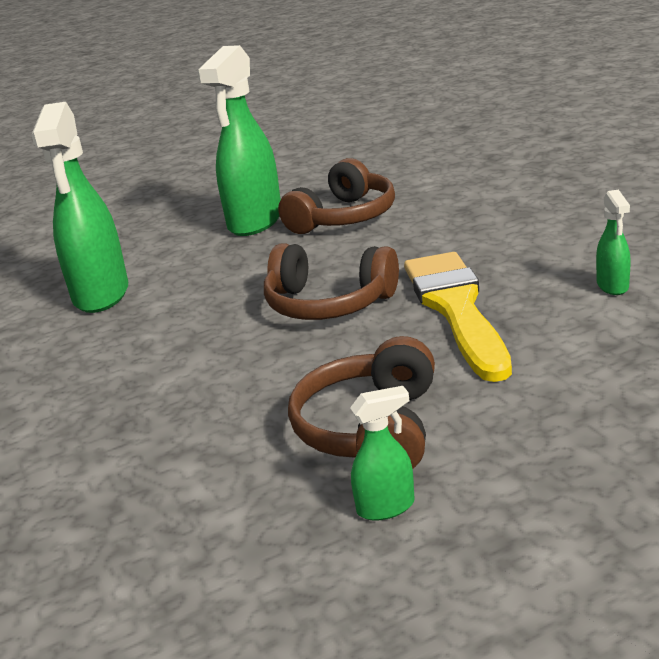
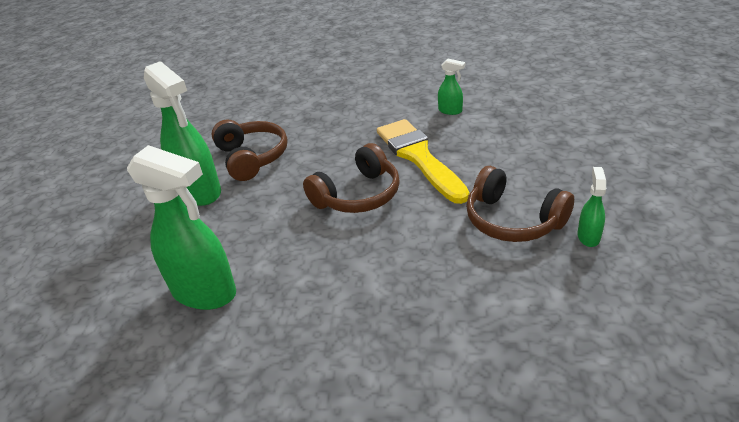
camera: 60 degrees left, 10 degrees up
yellow brush [404,252,512,382] -> yellow brush turned 45 degrees clockwise [377,119,469,204]

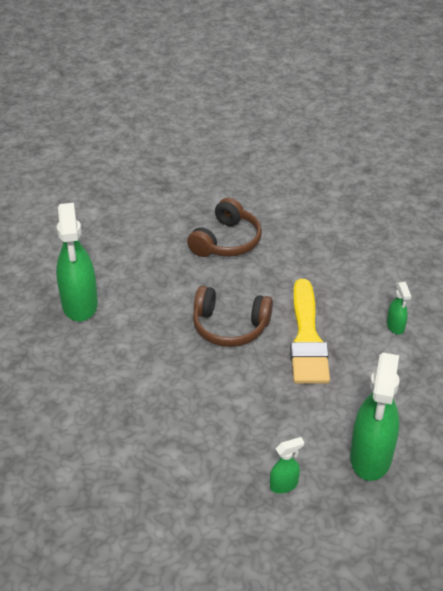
camera: 50 degrees right, 5 degrees up
green spray bottle [144,61,221,206] -> green spray bottle moved to [350,352,400,481]
yellow brush [377,119,469,204] -> yellow brush turned 150 degrees clockwise [290,279,330,384]
brown headphones [466,166,574,242] -> none

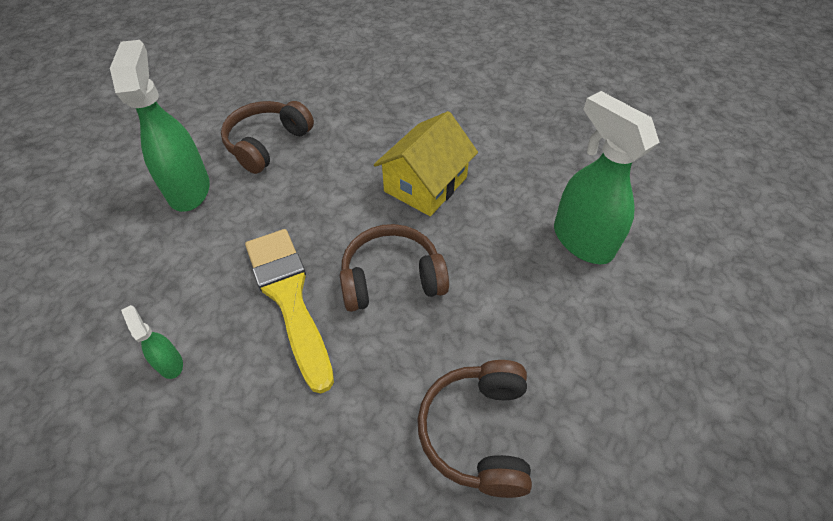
camera: 155 degrees right, 10 degrees up
green spray bottle [270,437,304,494] -> brown headphones [221,101,314,174]
none -> yellow house [374,111,478,216]

